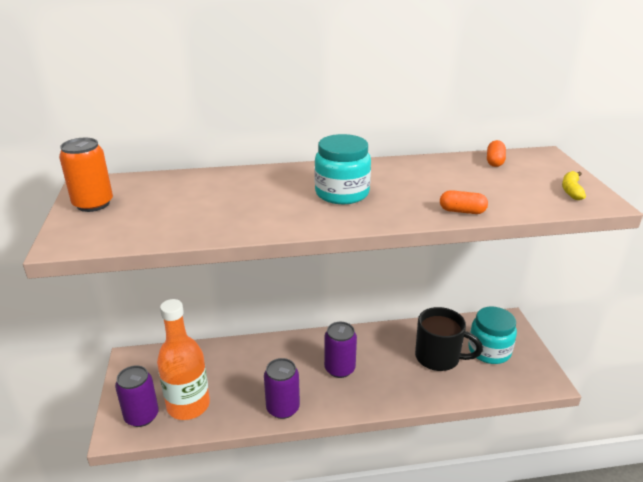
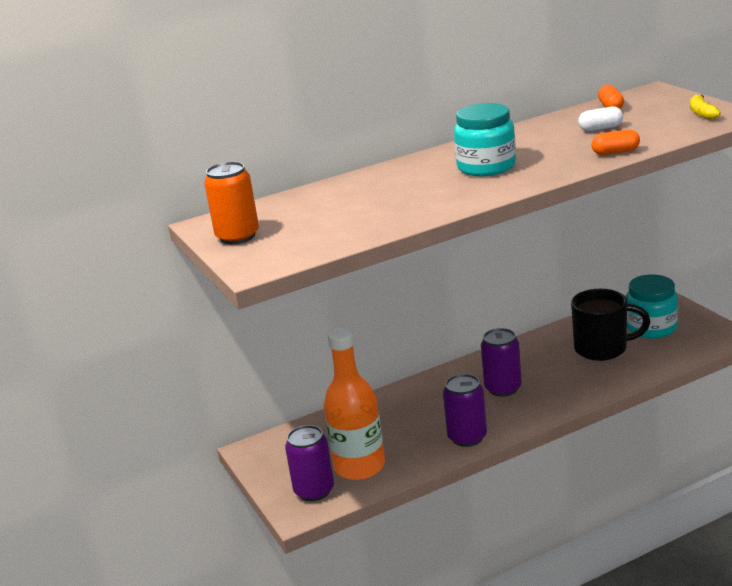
camera: 15 degrees left, 5 degrees down
none -> white capsule [578,106,623,131]

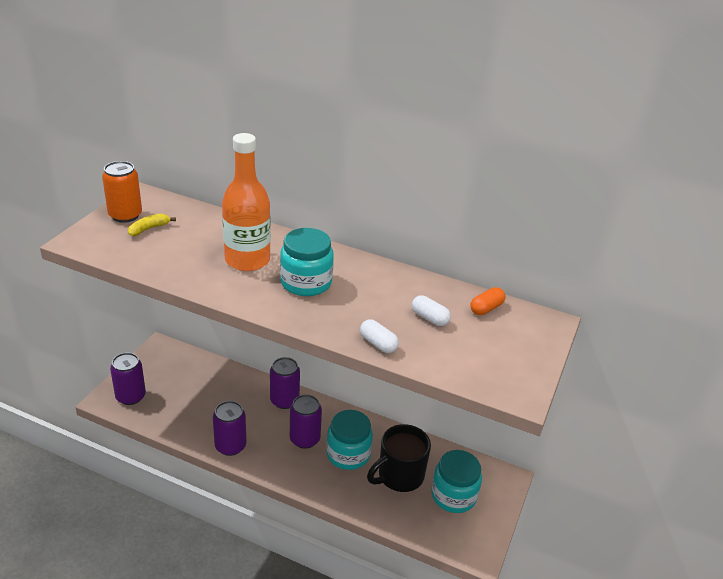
camera: 45 degrees right, 10 degrees up
orange bottle [324,327,385,480] -> orange bottle moved to [222,133,271,271]
black mug [571,289,651,361] -> black mug turned 90 degrees clockwise [367,424,431,492]
orange capsule [591,129,640,155] -> white capsule [360,319,399,353]
yellow banana [690,95,721,120] -> yellow banana moved to [128,214,176,236]
none -> purple can [270,357,300,409]
none -> turquoise jar [326,410,373,470]

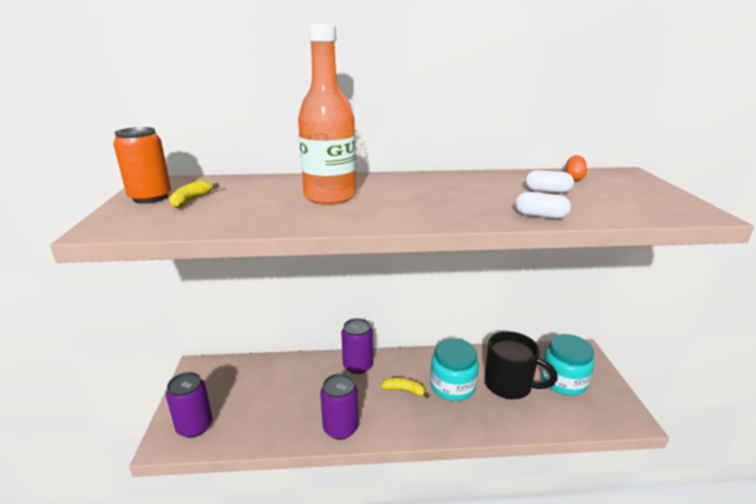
camera: 25 degrees left, 10 degrees down
turquoise jar [280,228,334,296] -> none
purple can [290,394,322,449] -> yellow banana [381,378,429,398]
black mug [367,424,431,492] -> black mug turned 90 degrees counterclockwise [484,331,558,399]

